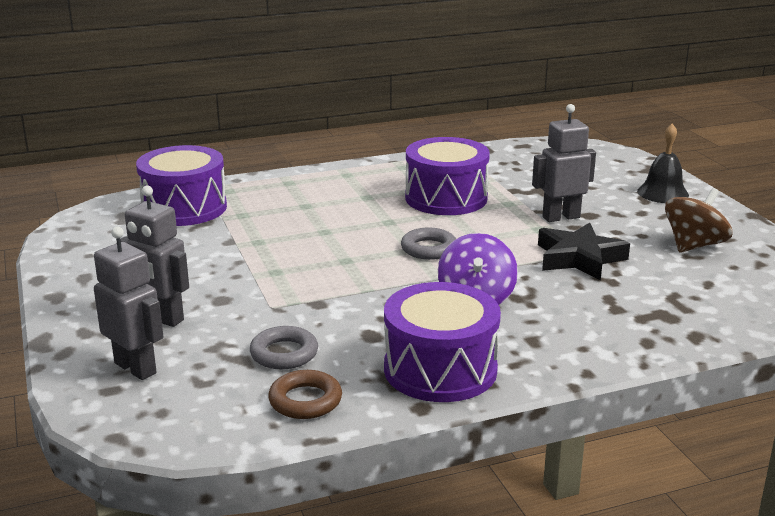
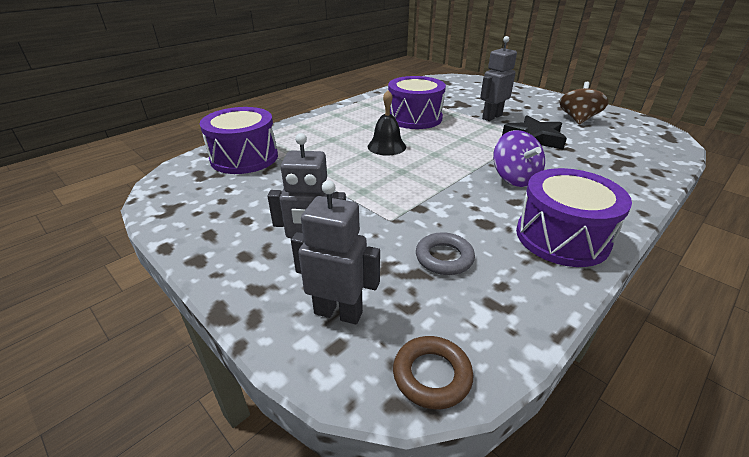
camera: 25 degrees left, 10 degrees up
brown ring [268,370,342,419] -> brown ring moved to [393,336,473,410]
grey ring [401,228,456,260] -> none
black bell [637,123,689,203] -> black bell moved to [368,90,406,156]

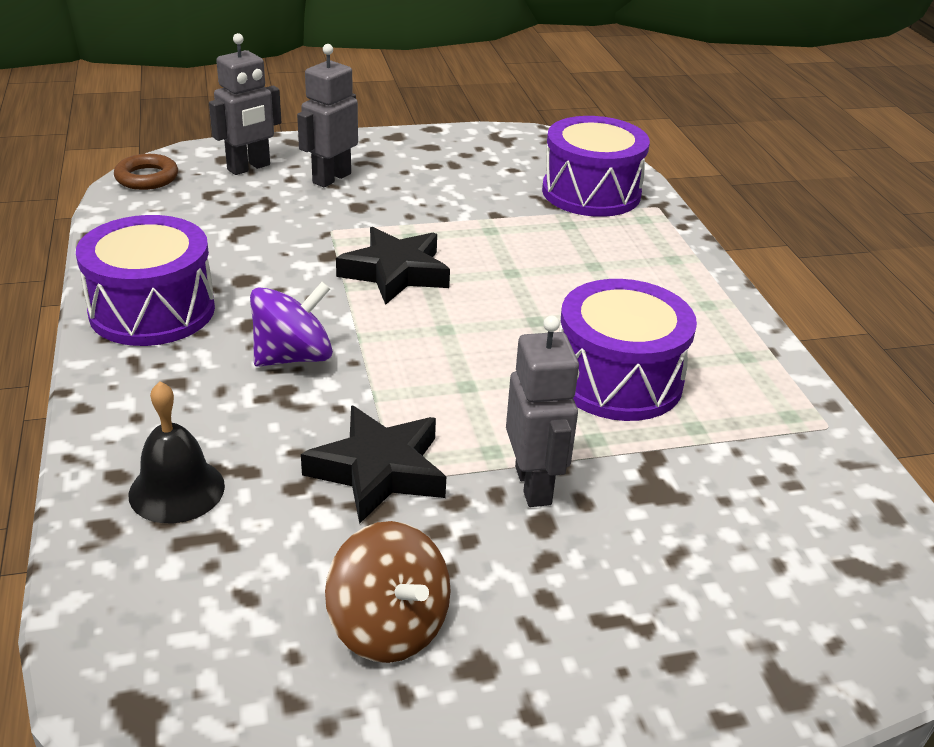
camera: 120 degrees right, 0 degrees up
black bell [368,90,406,156] -> black bell moved to [129,381,225,523]
grey ring [416,232,475,275] -> none
purple spinning top [493,130,545,187] -> purple spinning top turned 135 degrees clockwise [250,282,333,367]
none -> black star [336,227,450,305]

